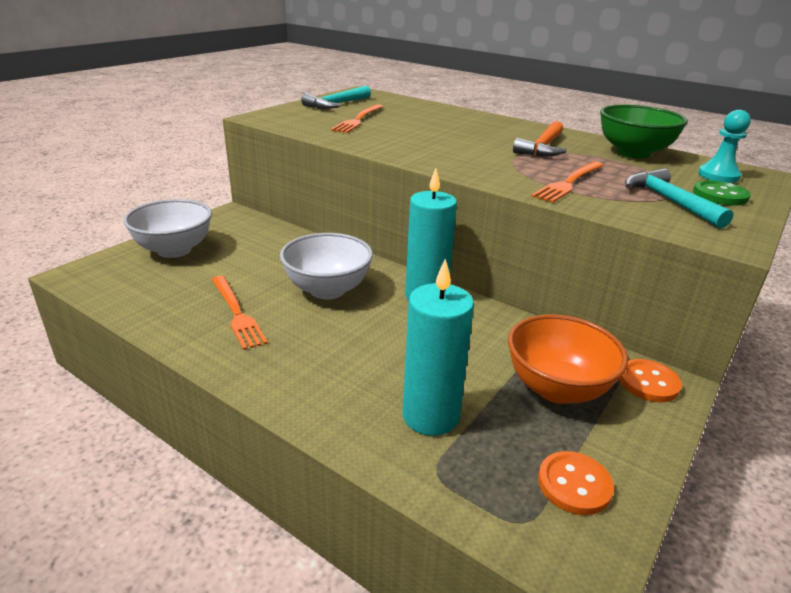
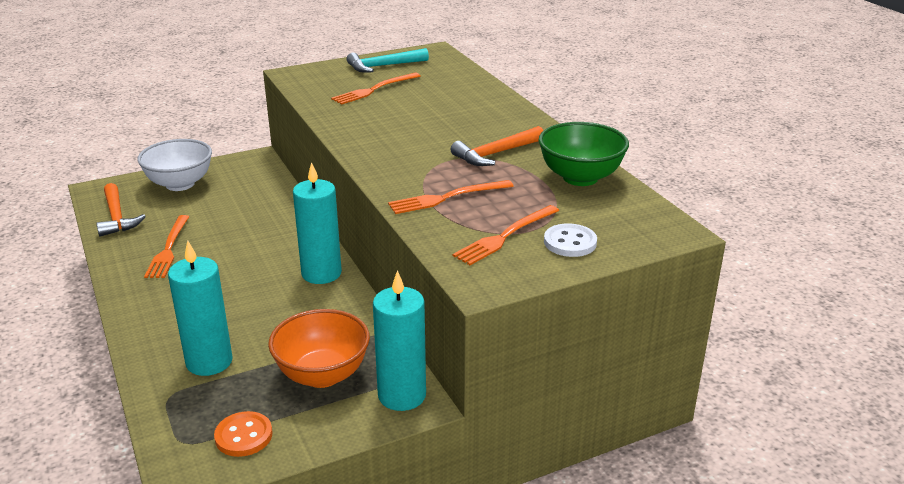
camera: 30 degrees right, 0 degrees up
white bowl [280,233,373,299] -> none
orange button [619,359,682,402] -> turquoise candle [373,270,426,411]
turquoise hammer [625,168,733,228] -> orange fork [453,205,559,265]
green button [693,180,751,206] -> white button [544,223,597,257]
turquoise pawn [698,110,751,183] -> none
none -> orange hammer [96,183,146,237]

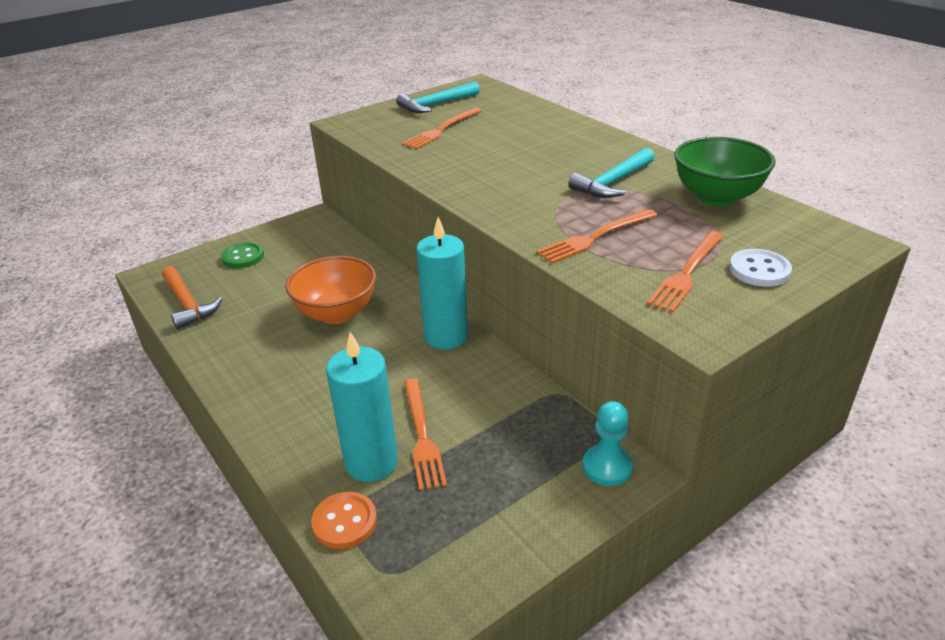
camera: 10 degrees left, 5 degrees up
white bowl [137,139,212,191] -> green button [221,242,264,268]
orange fork [144,215,189,278] -> orange fork moved to [404,378,447,491]
orange button [214,411,273,457] -> orange button moved to [311,492,377,549]
orange bowl [268,309,370,388] -> orange bowl moved to [285,256,376,324]
turquoise candle [373,270,426,411] -> turquoise pawn [583,401,633,486]
orange hammer [451,126,544,166] -> turquoise hammer [568,148,655,198]

